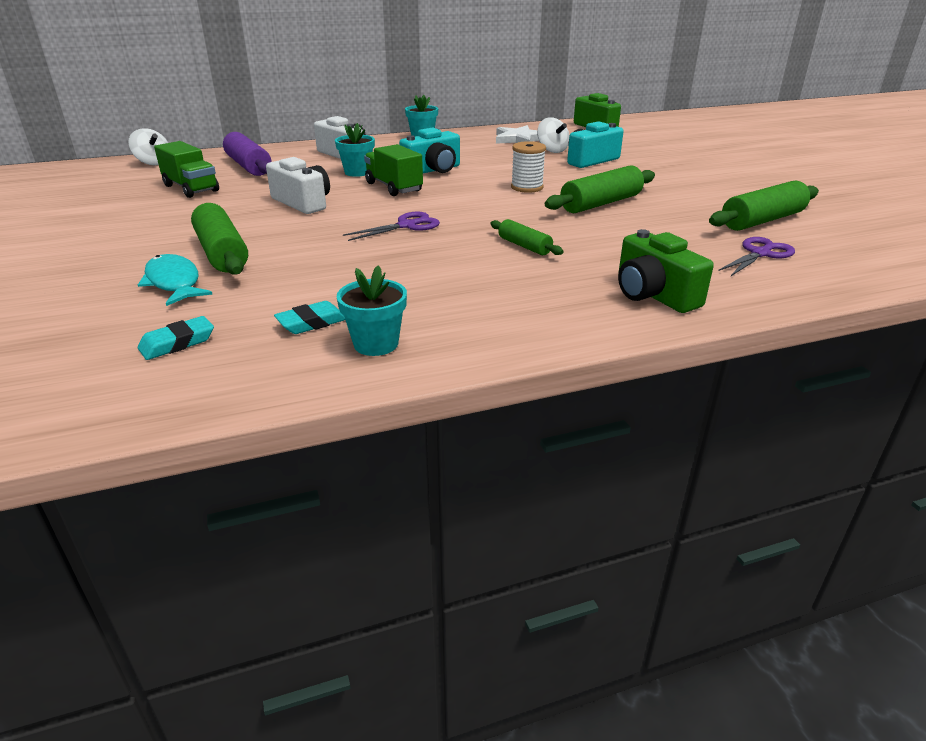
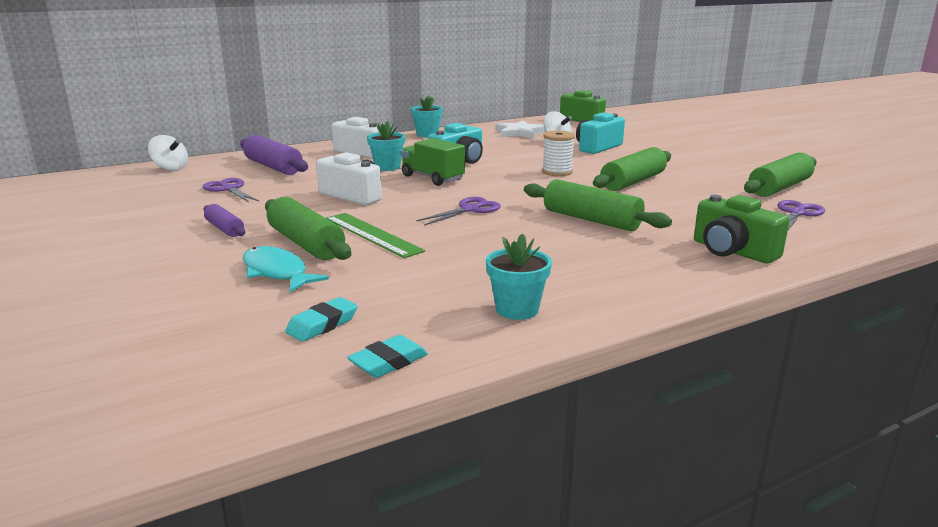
camera: 10 degrees left, 10 degrees down
green truck [154,141,219,198] -> purple scissors [203,178,259,203]
turquoise eraser [274,301,345,334] -> turquoise eraser moved to [347,335,428,378]
green rolling pin [490,219,564,255] -> green rolling pin [524,179,672,231], size x1.77
none -> purple rolling pin [204,204,245,237]
none -> green ruler [326,213,425,258]

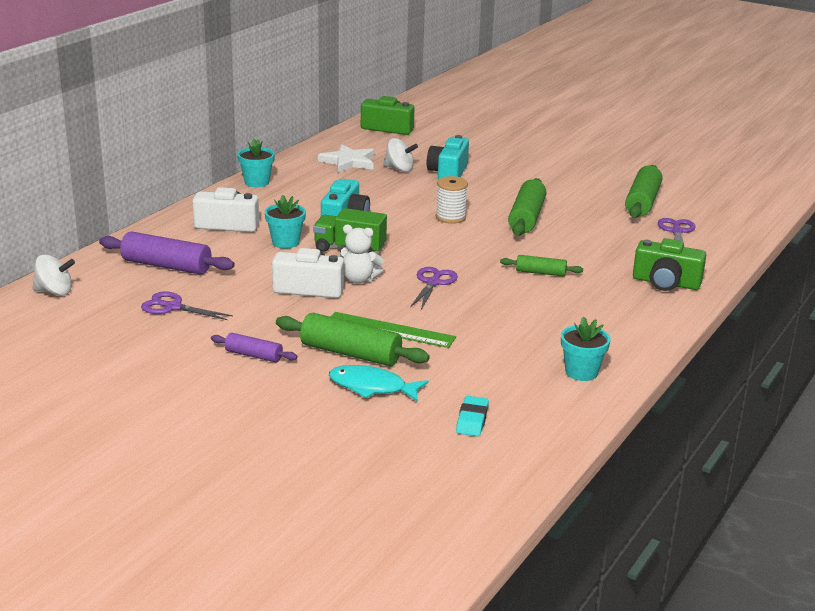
camera: 30 degrees left, 5 degrees up
turquoise eraser [347,335,428,378] -> none
green rolling pin [524,179,672,231] -> green rolling pin [500,255,583,277], size x0.57
none -> white teddy bear [340,225,384,284]

